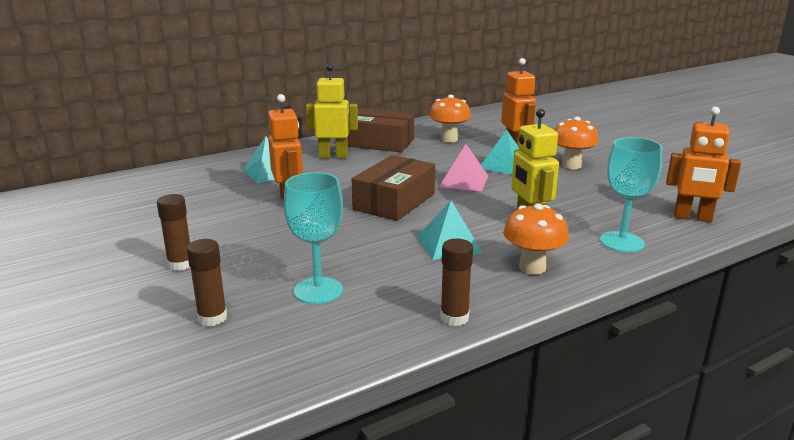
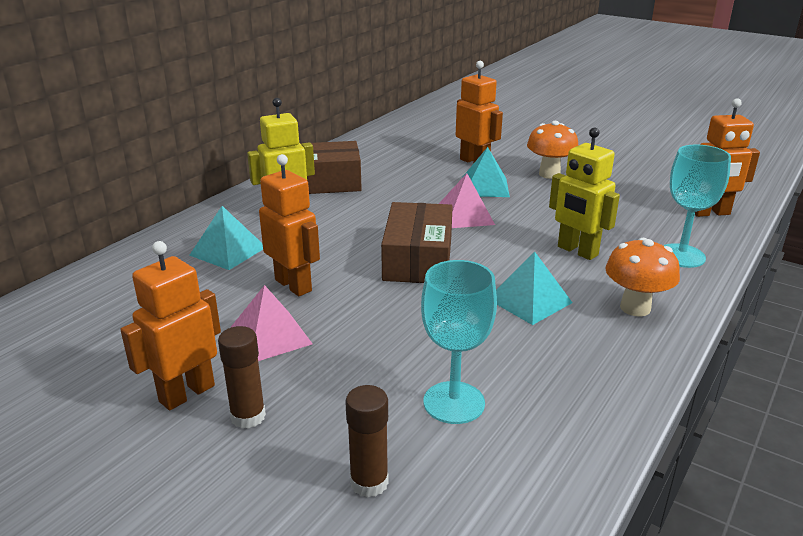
camera: 25 degrees left, 5 degrees up
orange mushroom [429,95,471,142] -> none
brown glue stick [440,239,473,326] -> none
none -> orange robot [120,241,221,410]
none -> pink pyramid [230,285,313,361]

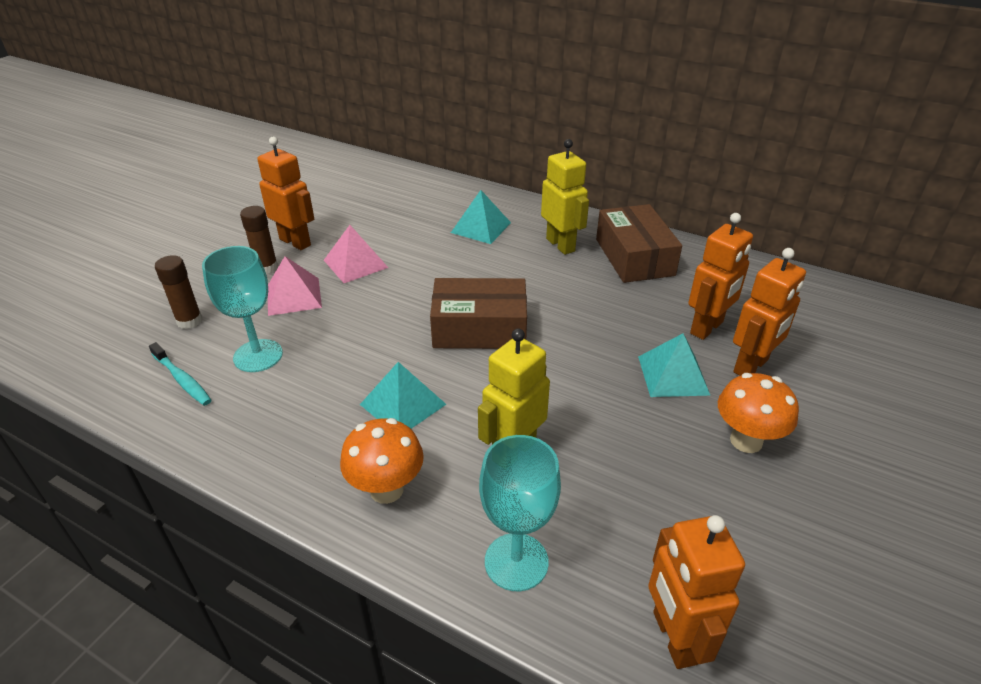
camera: 85 degrees right, 10 degrees up
orange robot [259,154,320,296] -> orange robot moved to [688,213,753,340]
pink pyramid [439,173,495,228] -> pink pyramid moved to [268,256,322,316]
none -> turquoise toothbrush [149,342,211,406]

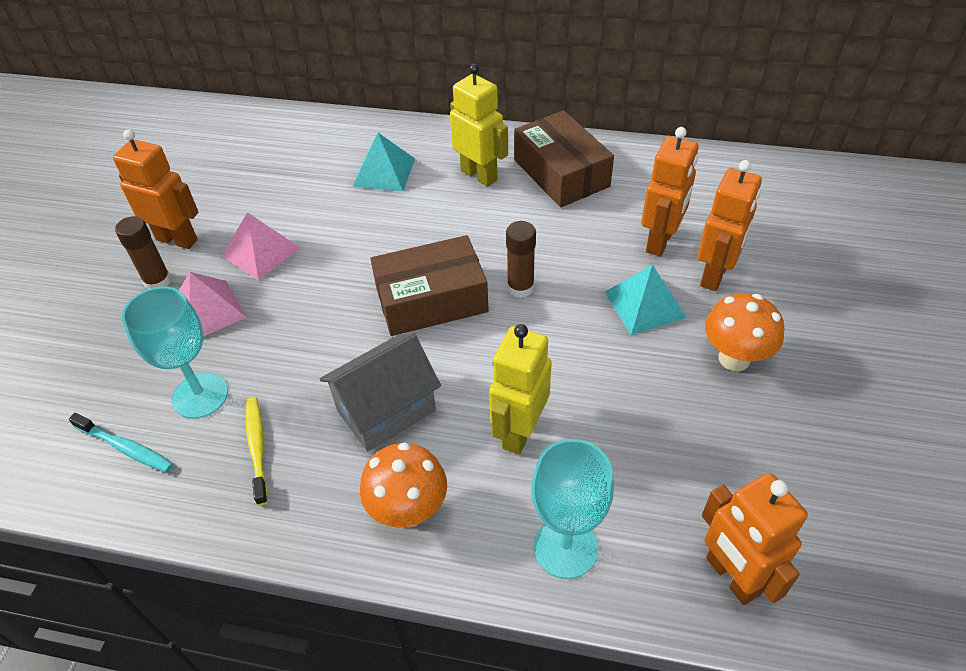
camera: 15 degrees left, 10 degrees up
brown glue stick [155,255,202,329] -> brown glue stick moved to [506,221,536,298]
turquoise pyramid [360,362,447,429] -> grey house [320,333,441,451]
none -> yellow toothbrush [246,397,268,505]

